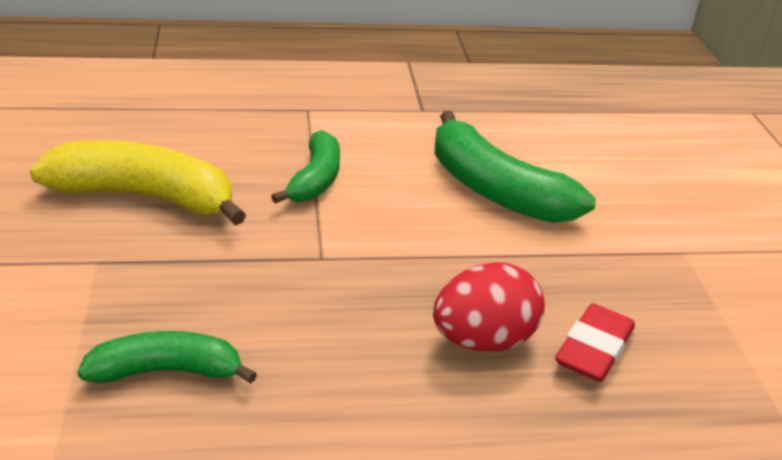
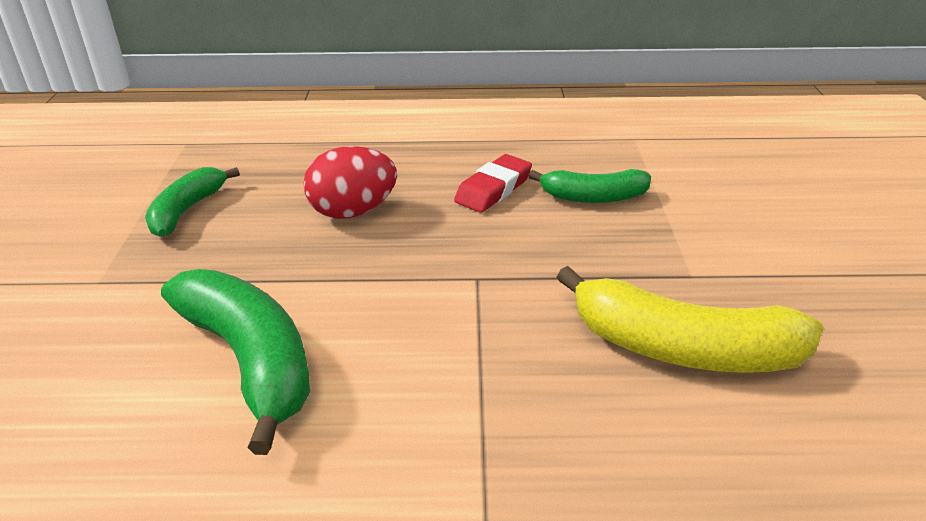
camera: 170 degrees left, 0 degrees up
green banana [271,130,340,204] -> green banana moved to [145,167,240,237]
red eraser [555,303,635,382] -> red eraser moved to [454,154,532,213]

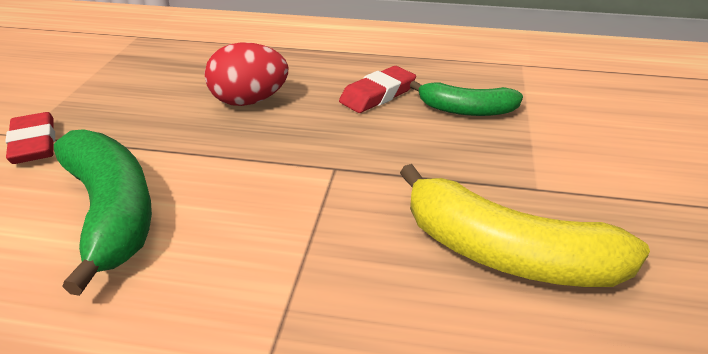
camera: 10 degrees right, 0 degrees up
green banana [145,167,240,237] -> none
none -> red eraser [5,112,55,164]

